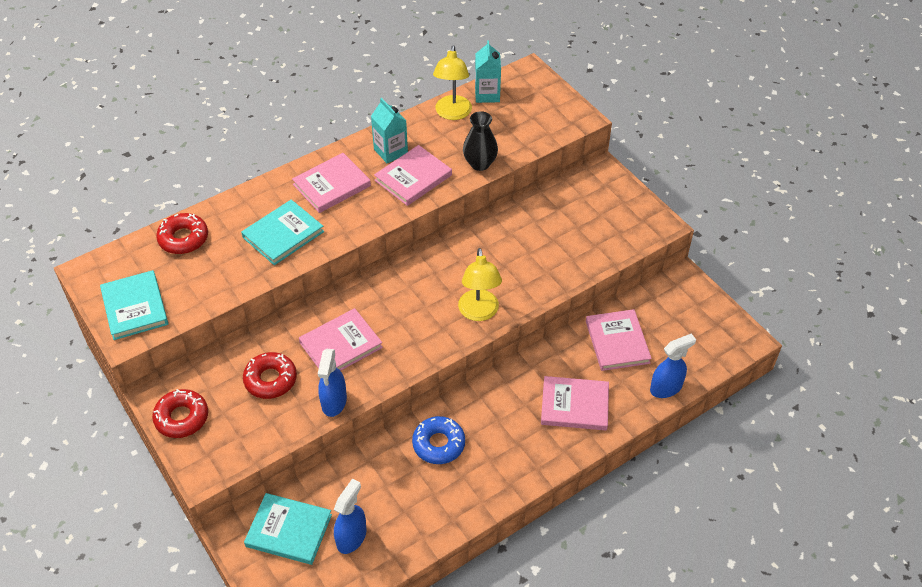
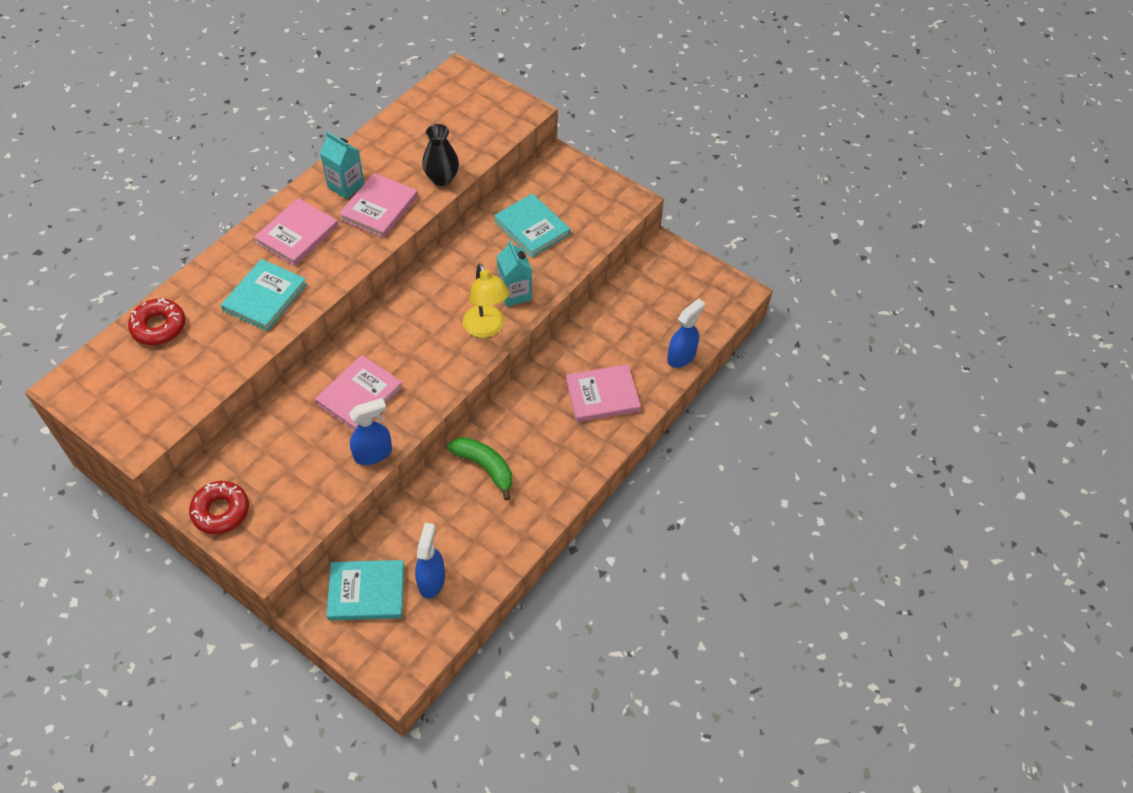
camera: 20 degrees left, 5 degrees up
turquoise book [100,270,168,340] -> turquoise book moved to [494,193,571,258]
red donut [243,352,297,399] -> none
blue spray bottle [318,348,347,417] -> blue spray bottle turned 105 degrees counterclockwise [349,398,392,465]
blue donut [412,416,465,464] -> green banana [447,437,512,500]
yellow lamp [433,45,472,120] -> none
turquoise carton [475,40,501,103] -> turquoise carton moved to [497,240,532,307]
pink book [586,309,652,371] -> none

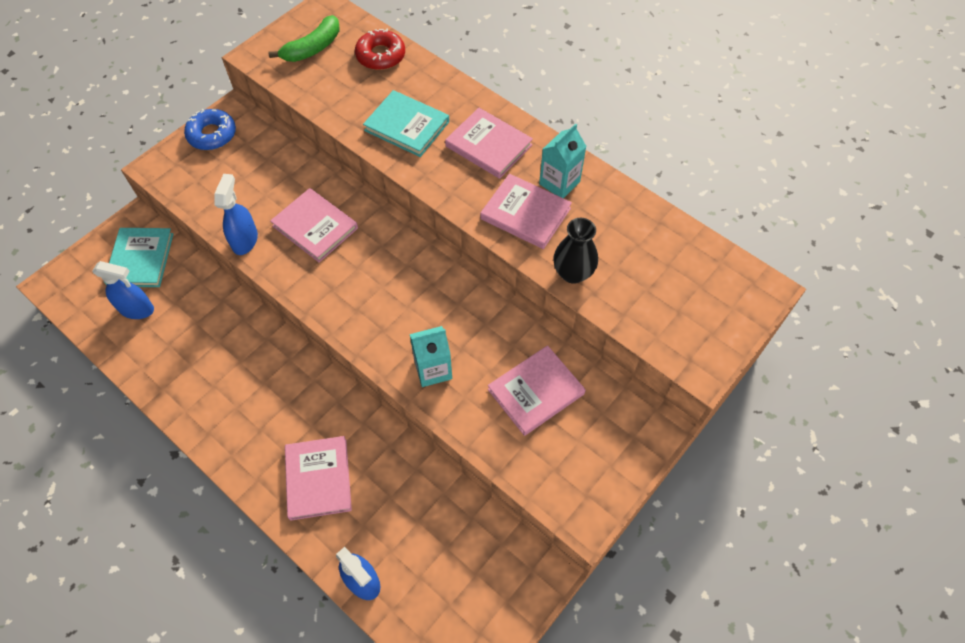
camera: 95 degrees right, 5 degrees up
red donut [189,481,249,534] -> blue donut [184,108,236,150]
blue spray bottle [349,398,392,465] -> blue spray bottle turned 150 degrees counterclockwise [214,174,258,255]
green banana [447,437,512,500] -> green banana moved to [268,15,340,62]
yellow lamp [463,263,510,338] -> none
turquoise book [494,193,571,258] -> pink book [488,345,586,436]

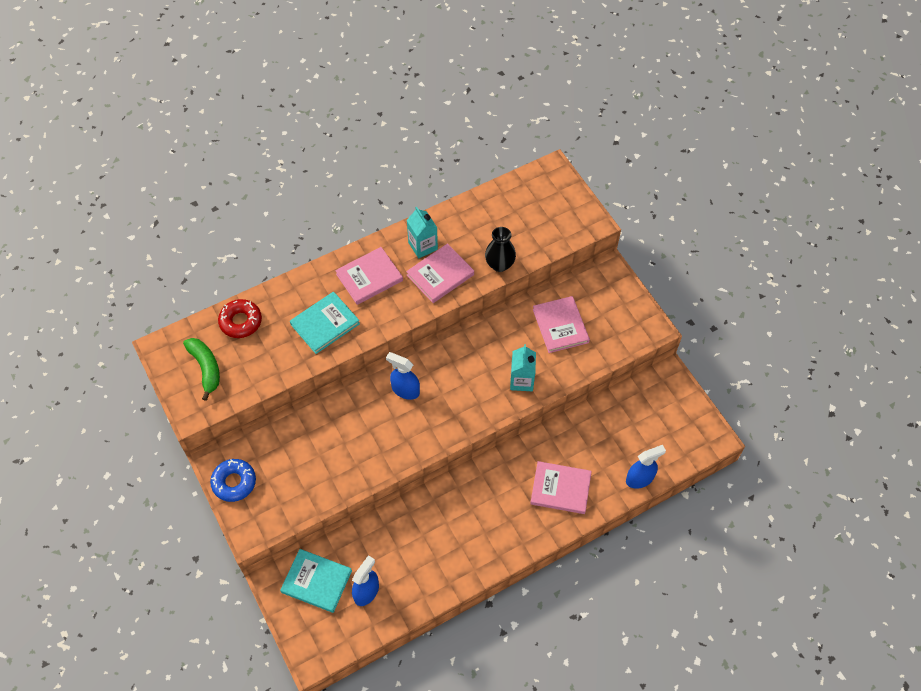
camera: 70 degrees left, 0 degrees up
blue spray bottle [214,174,258,255] -> blue spray bottle moved to [386,352,420,400]
pink book [270,188,358,263] -> none

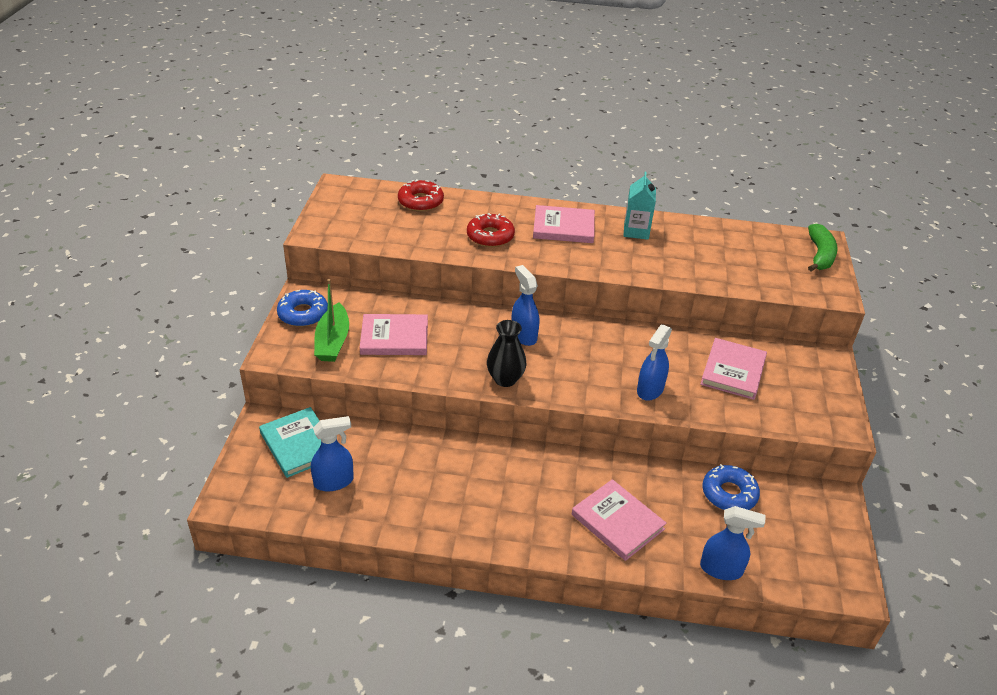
camera: 35 degrees right, 20 degrees down
green banana [183,338,220,401] -> green banana moved to [808,224,838,271]
turquoise book [290,292,360,354] -> red donut [467,213,515,247]
pink book [406,243,474,303] -> pink book moved to [360,314,428,355]
black vase [485,227,516,272] -> black vase moved to [487,320,527,387]
turquoise carton [510,344,536,391] -> blue spray bottle [637,324,672,401]
none -> green boat [314,279,349,362]
none -> blue donut [702,464,760,510]

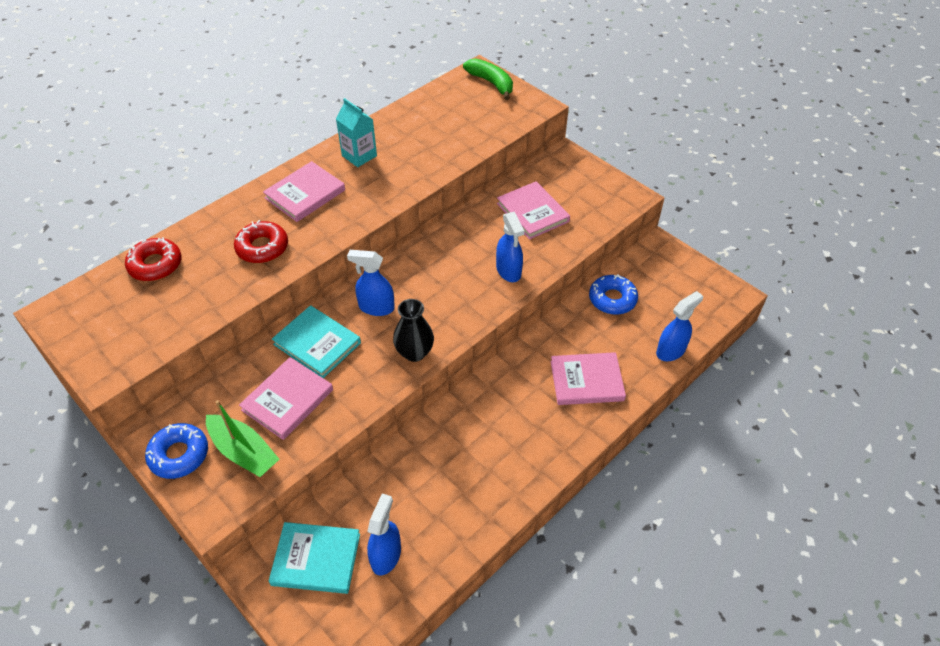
camera: 50 degrees left, 10 degrees up
none -> turquoise book [272,305,361,378]

